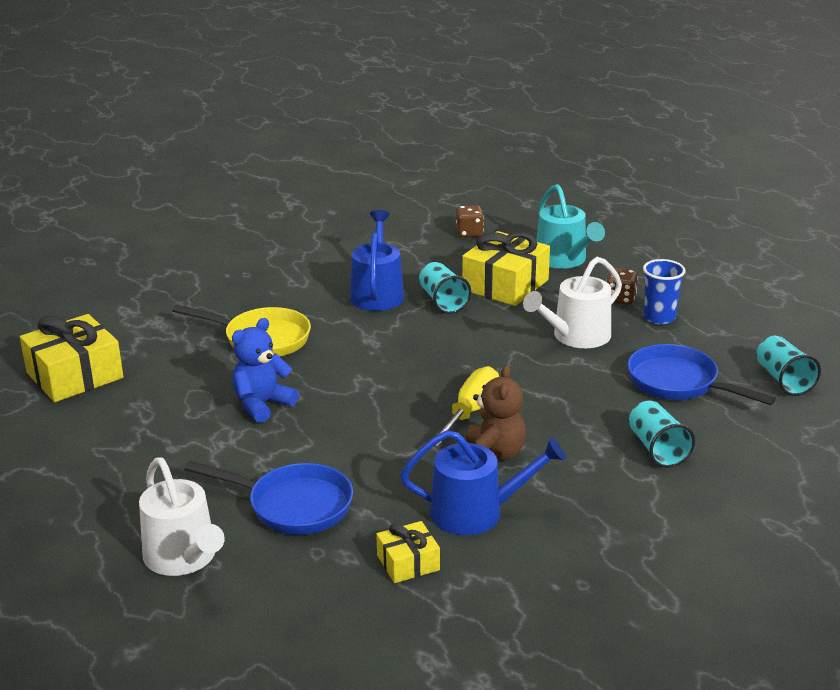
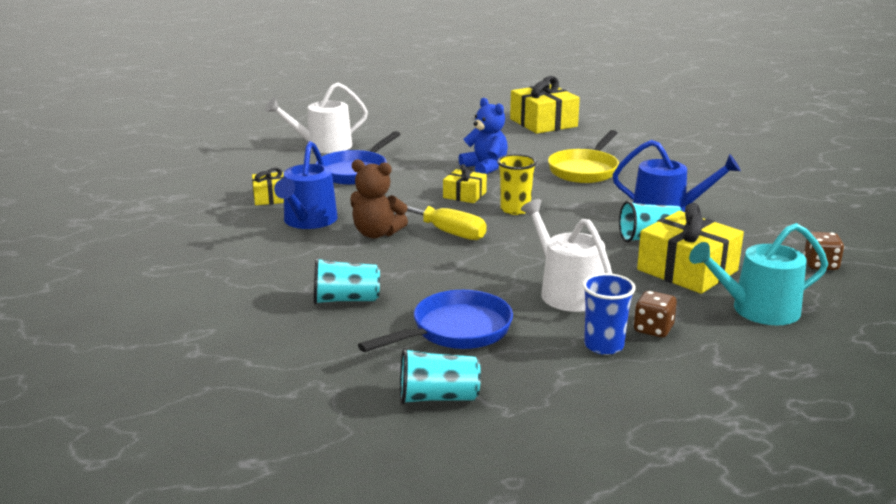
camera: 100 degrees right, 5 degrees down
none -> yellow gift [443,164,487,203]
none -> yellow cup [497,154,537,215]

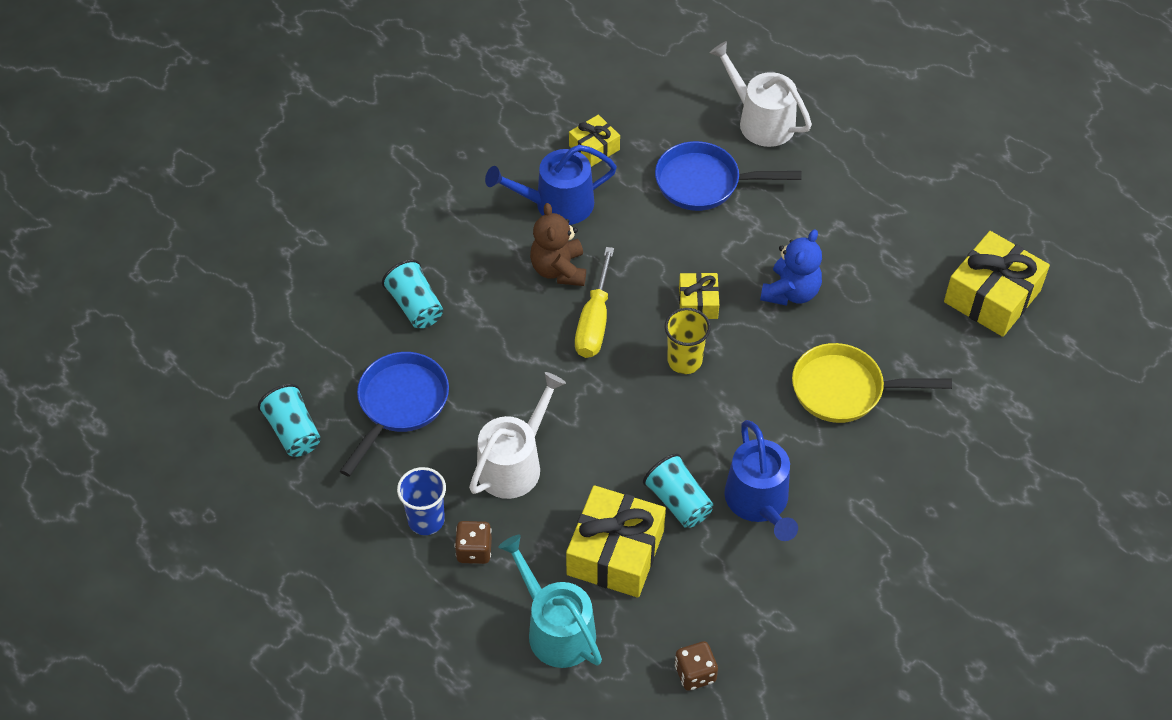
camera: 65 degrees right, 30 degrees up
blue pan [358,290,513,352] -> blue pan turned 90 degrees counterclockwise [340,352,449,477]

